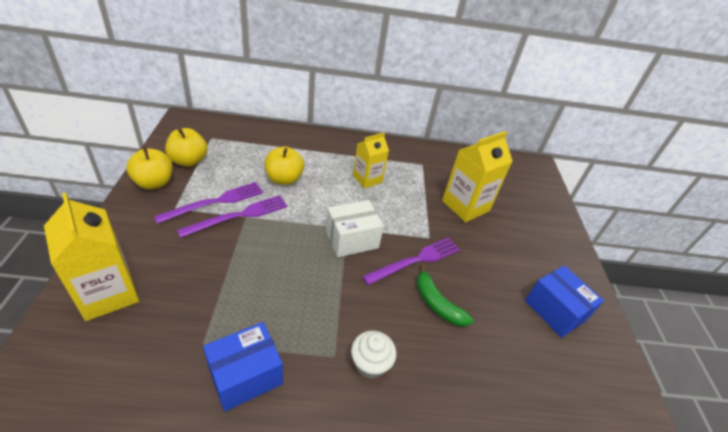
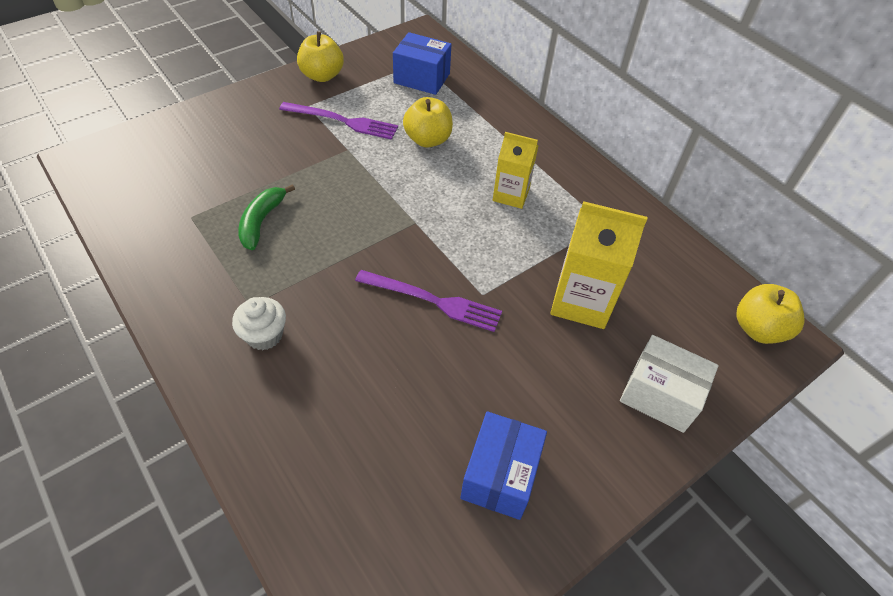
camera: 55 degrees right, 10 degrees up
yellow carton [44,193,139,321] -> none
yellow apple [165,128,207,167] -> yellow apple moved to [737,284,805,344]
purple fork [177,195,287,238] -> none
blue box [203,322,283,412] -> blue box moved to [393,32,452,95]
white box [326,200,384,257] -> white box moved to [620,335,718,433]
green banana [417,265,473,327] -> green banana moved to [238,184,295,250]

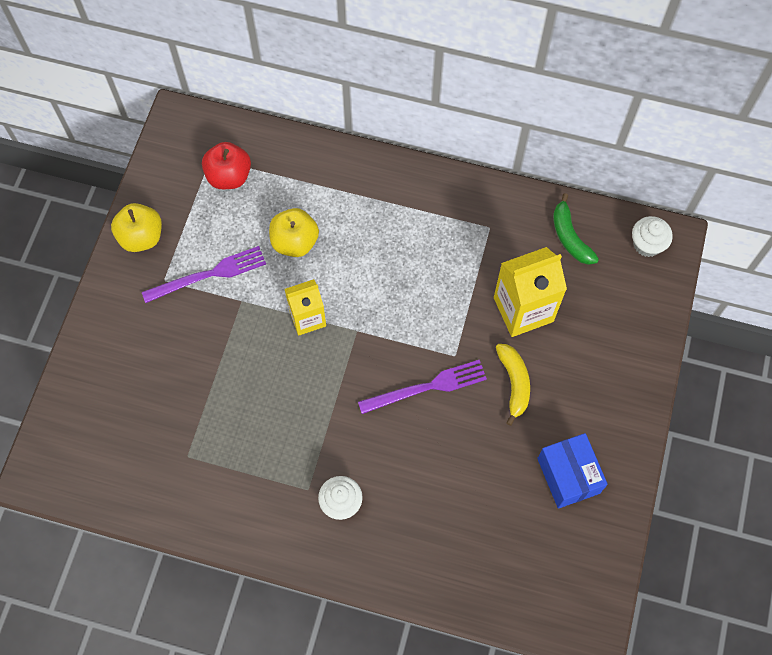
camera: 35 degrees left, 15 degrees up
green banana [238,184,295,250] -> green banana moved to [553,193,599,265]
blue box [393,32,452,95] -> red apple [202,142,251,189]
yellow carton [493,132,538,209] -> yellow carton moved to [285,279,326,336]
white box [620,335,718,433] -> none
yellow apple [737,284,805,344] -> white cupcake [632,216,673,257]
none -> yellow banana [496,344,530,426]

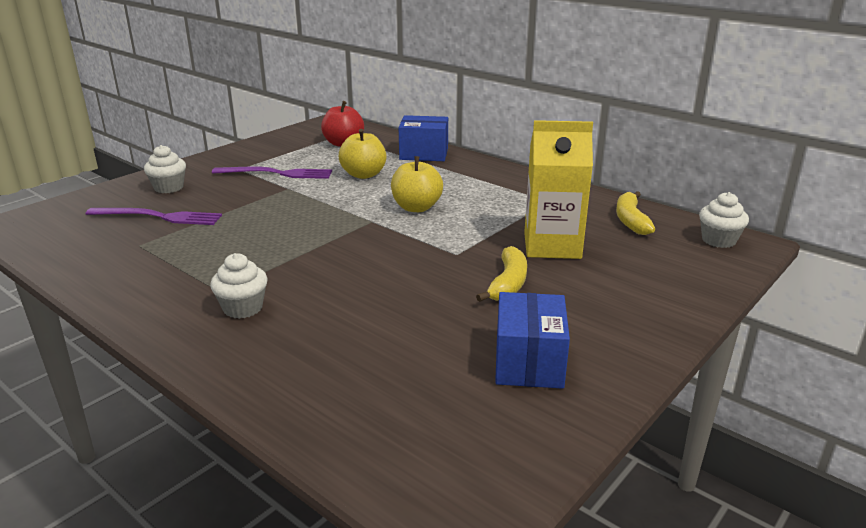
camera: 25 degrees right, 40 degrees down
yellow apple [111,203,162,252] -> yellow apple moved to [391,156,443,212]
yellow carton [285,279,326,336] -> none
purple fork [358,360,487,414] -> purple fork moved to [86,208,222,225]
green banana [553,193,599,265] -> yellow banana [616,191,655,235]
none -> white cupcake [144,145,186,193]
none -> blue box [399,115,448,161]

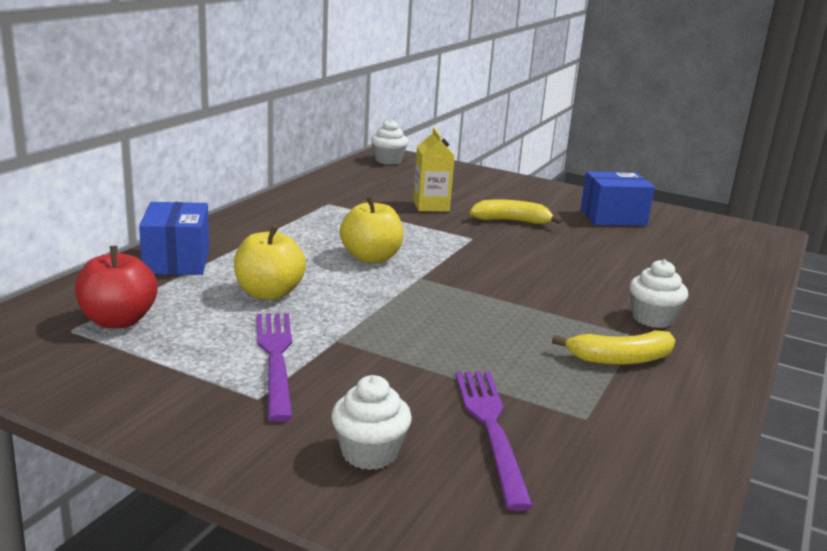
camera: 105 degrees left, 5 degrees down
yellow carton [524,120,593,259] -> yellow carton [413,128,455,211], size x0.64
yellow banana [616,191,655,235] -> yellow banana moved to [552,330,675,365]

